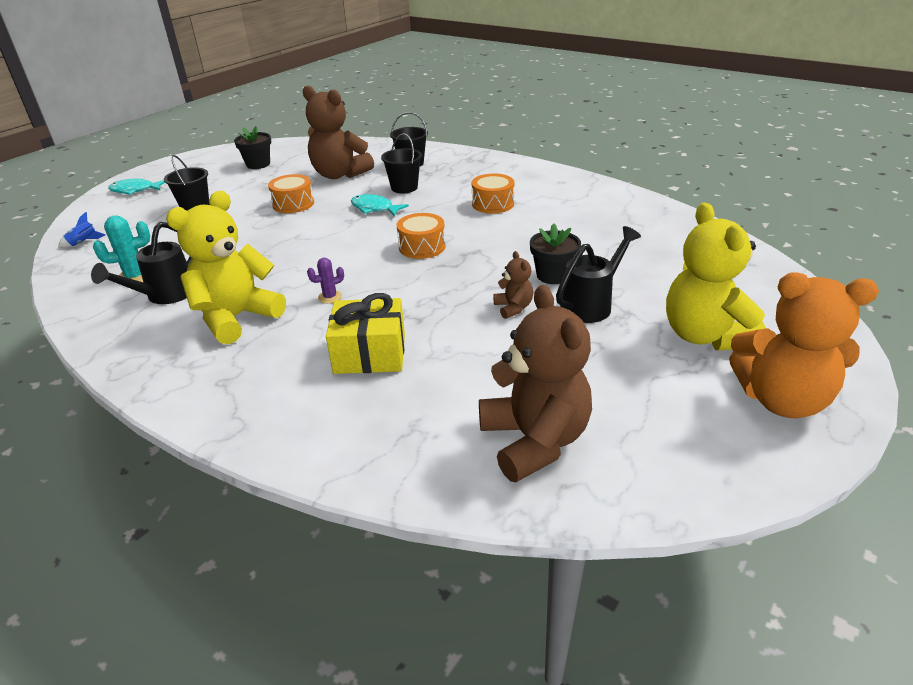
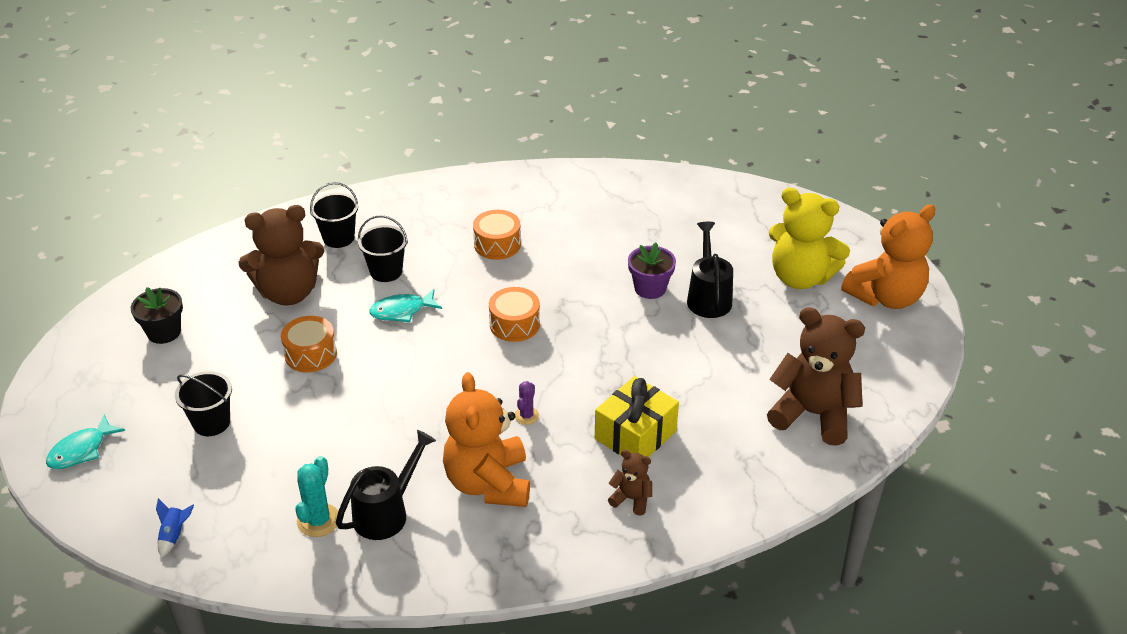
camera: 50 degrees left, 5 degrees up
black watering can [91,222,193,304] -> black watering can turned 120 degrees counterclockwise [336,430,436,540]
yellow teddy bear [166,191,286,344] -> orange teddy bear [443,372,530,507]
brown teddy bear [493,251,533,319] -> brown teddy bear moved to [608,450,652,516]
black flower pot [530,223,581,284] -> purple flower pot [628,242,676,299]

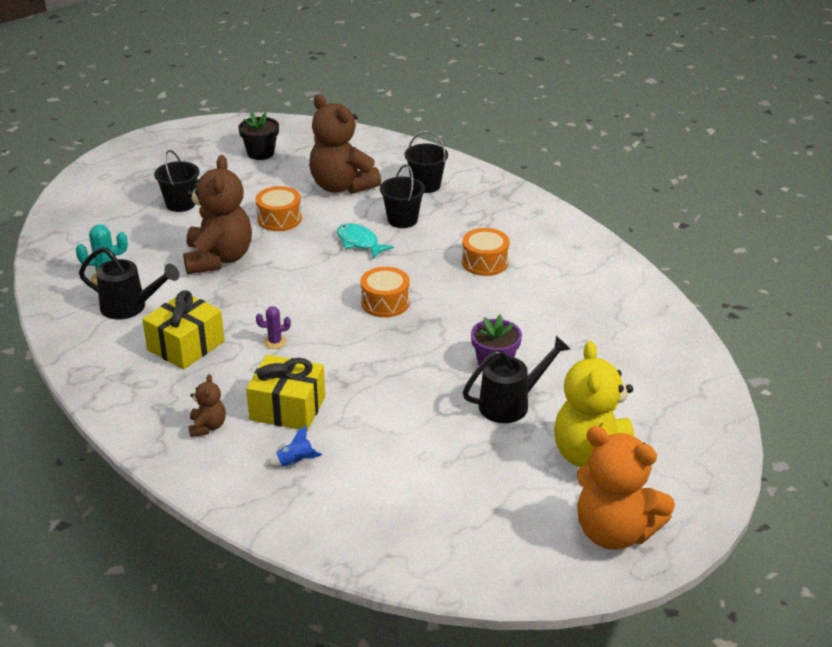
camera: 65 degrees right, 5 degrees down
turquoise fish [46,414,125,469] -> none
blue rocket [156,498,194,558] -> blue rocket moved to [267,425,322,467]
orange teddy bear [443,372,530,507] -> yellow gift [142,290,225,369]
brown teddy bear [767,307,865,446] -> brown teddy bear moved to [183,155,252,274]

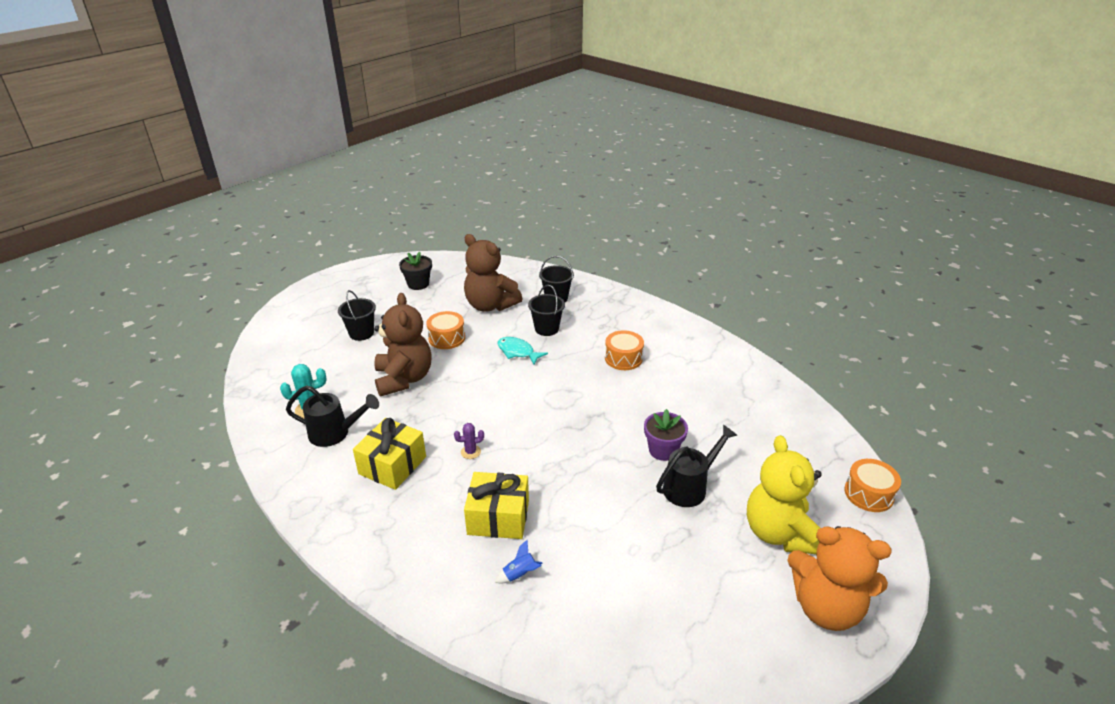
camera: 10 degrees left, 0 degrees up
brown teddy bear [188,374,226,437] -> none
orange drum [360,267,410,317] -> orange drum moved to [844,459,901,512]

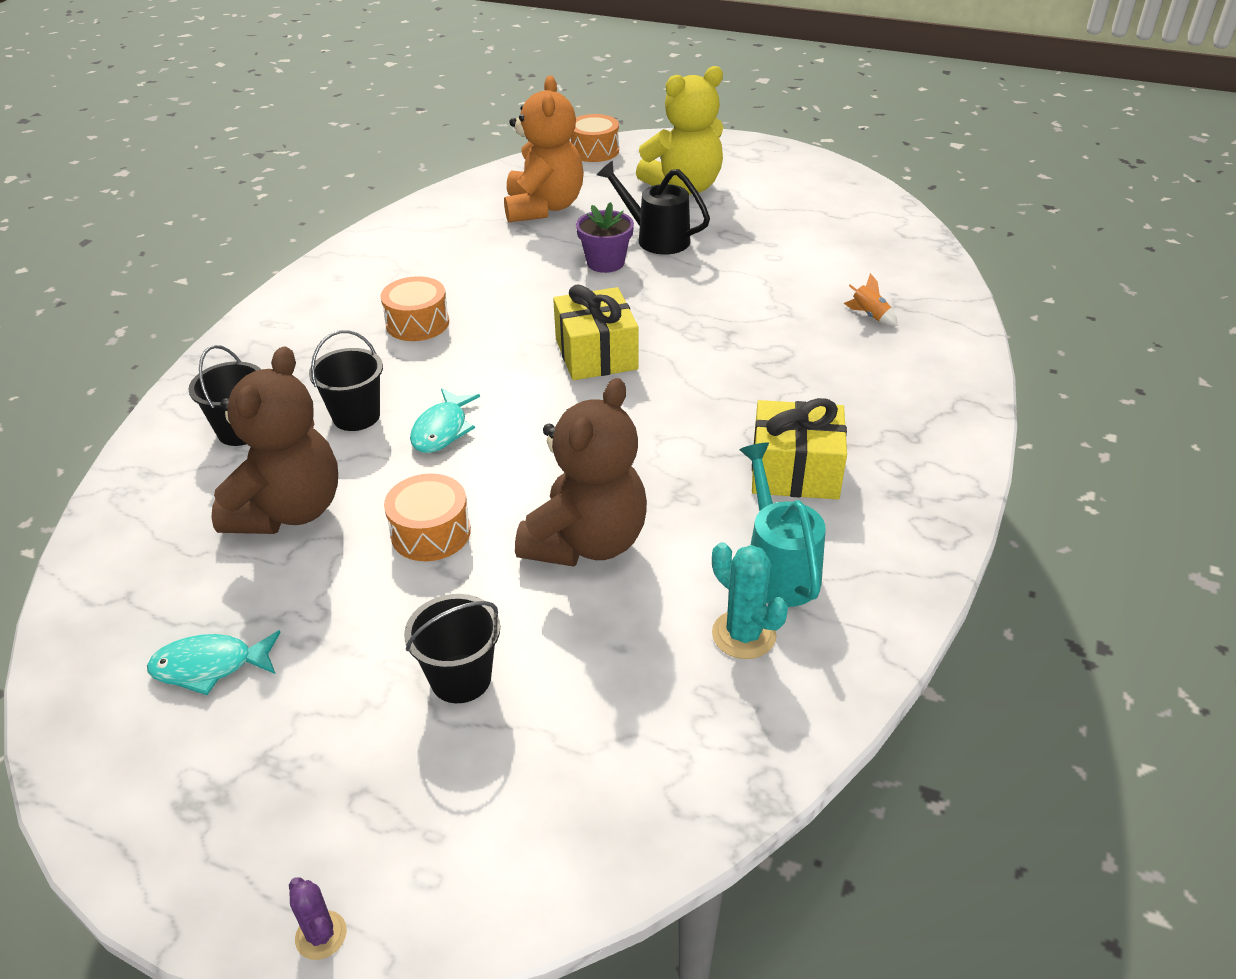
camera: 110 degrees left, 5 degrees up
black watering can [286,386,379,447] -> turquoise watering can [739,442,826,607]
brown teddy bear [374,293,432,397] -> brown teddy bear turned 150 degrees clockwise [515,378,647,567]
black flower pot [399,252,432,290] -> turquoise fish [147,630,281,695]
purple cactus [454,423,484,459] -> purple cactus moved to [289,877,347,960]
yellow gift [464,472,529,539] -> yellow gift moved to [553,284,638,380]
blue rocket [495,539,542,583] -> orange rocket [844,273,898,326]
orange teddy bear [787,526,891,631] -> orange teddy bear moved to [504,76,584,222]

